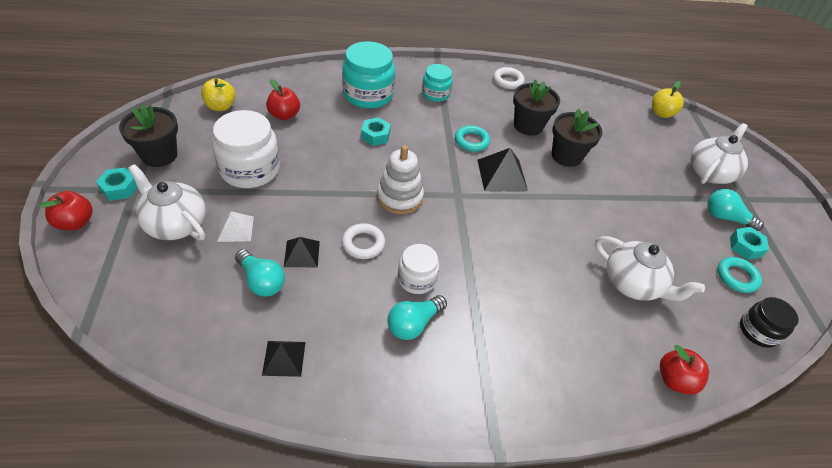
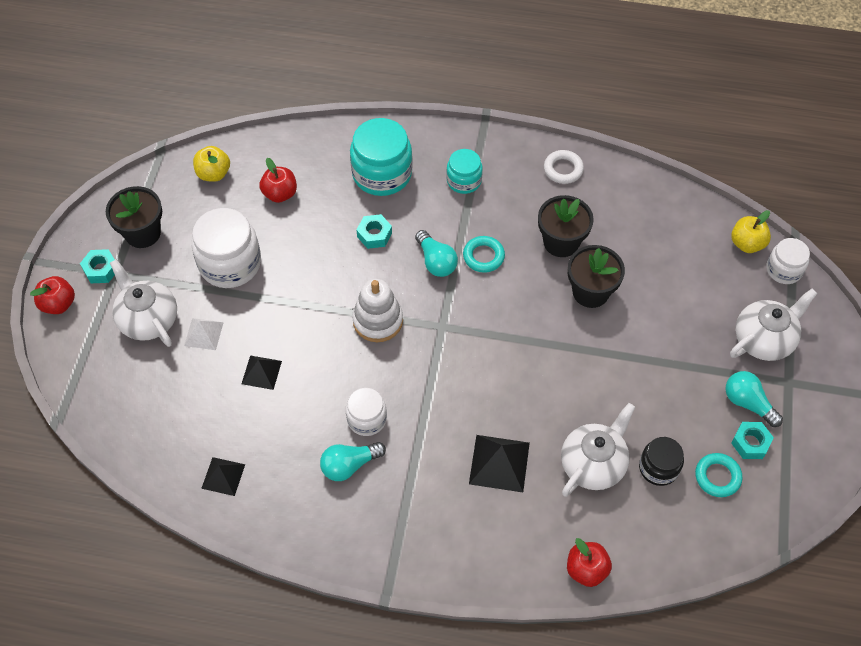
camera: 20 degrees right, 10 degrees up
turquoise light bulb [235,249,285,297] -> turquoise light bulb moved to [415,230,458,277]
white ring [342,223,385,259] -> none
black pyramid [478,148,528,191] -> black pyramid moved to [469,435,530,492]
white teapot [595,236,705,301] -> white teapot turned 105 degrees counterclockwise [561,403,635,497]
black jar [740,297,799,348] -> black jar moved to [639,437,684,486]
none -> white jar [766,238,810,284]

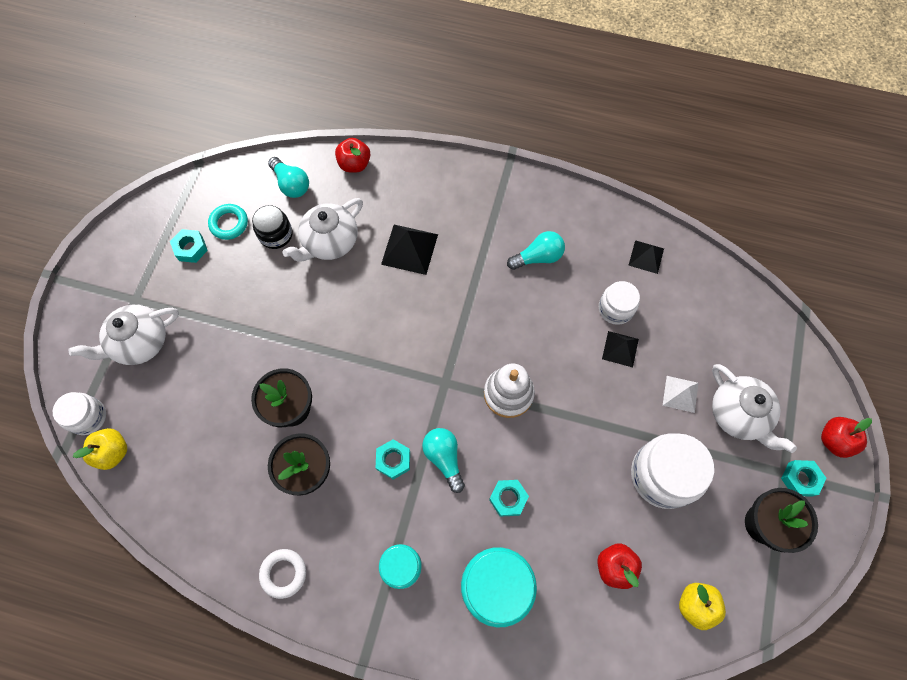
camera: 175 degrees left, 10 degrees up
white jar [346,388,387,436] -> white jar moved to [599,281,640,325]
turquoise ring [463,236,505,273] -> turquoise nut [376,439,410,480]
turquoise light bulb [725,371,783,427] -> turquoise light bulb moved to [268,157,309,198]

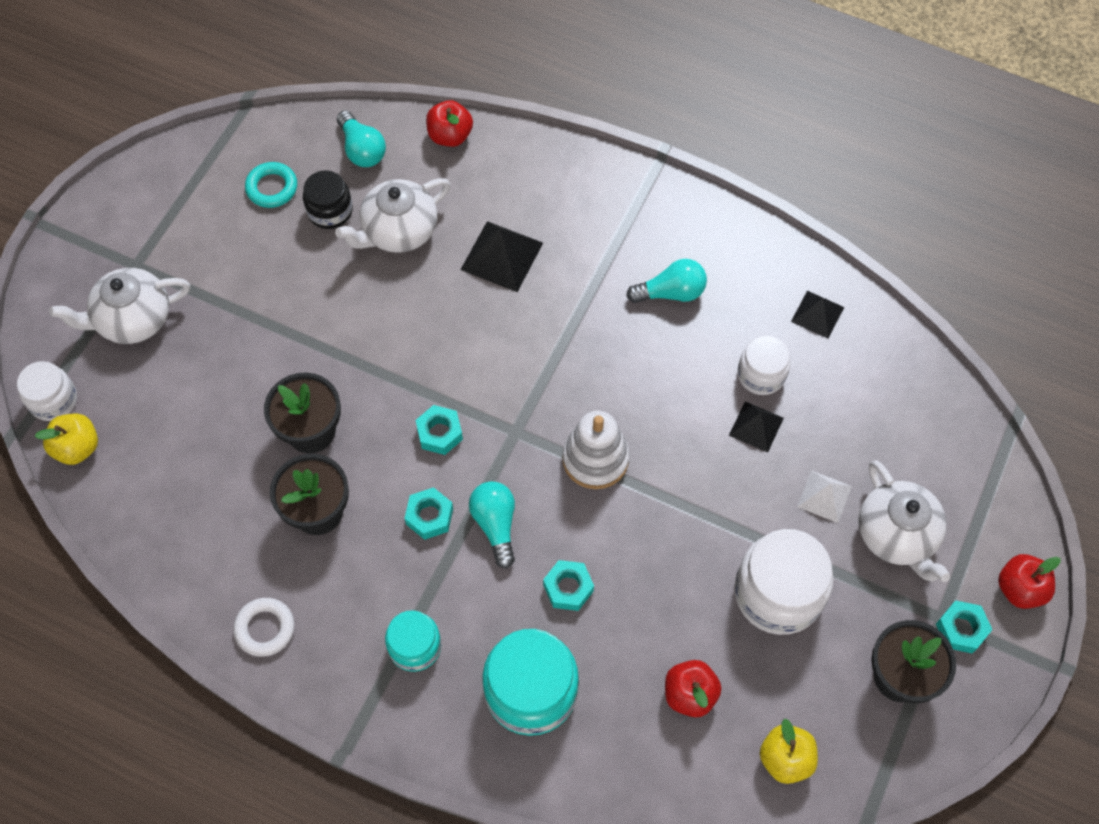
camera: 10 degrees right, 5 degrees down
turquoise nut [170,229,208,263] -> turquoise nut moved to [416,405,463,455]

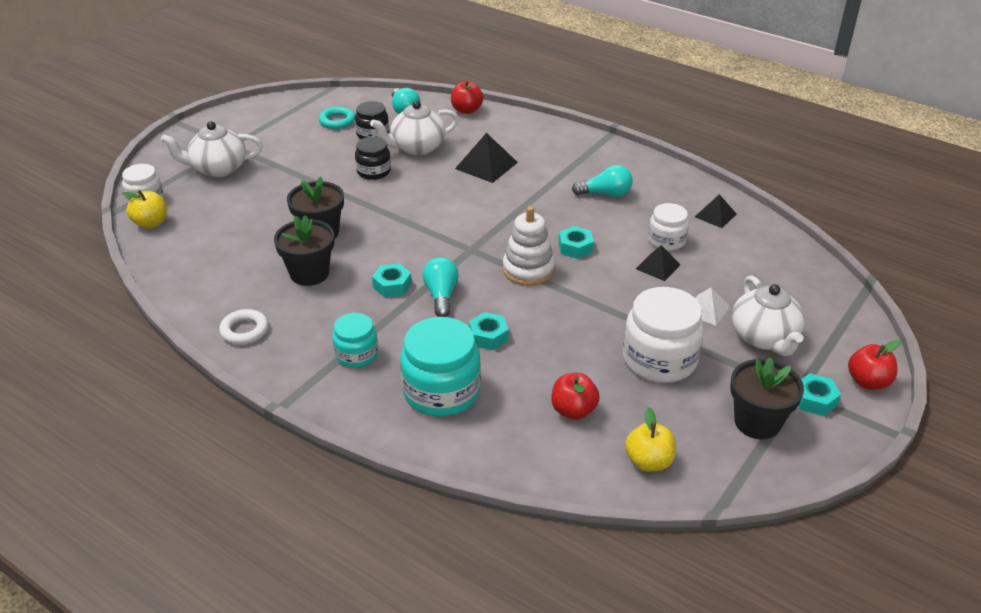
camera: 10 degrees right, 25 degrees down
turquoise nut [416,405,463,455] -> turquoise nut moved to [559,226,594,259]
none -> black jar [355,137,391,180]

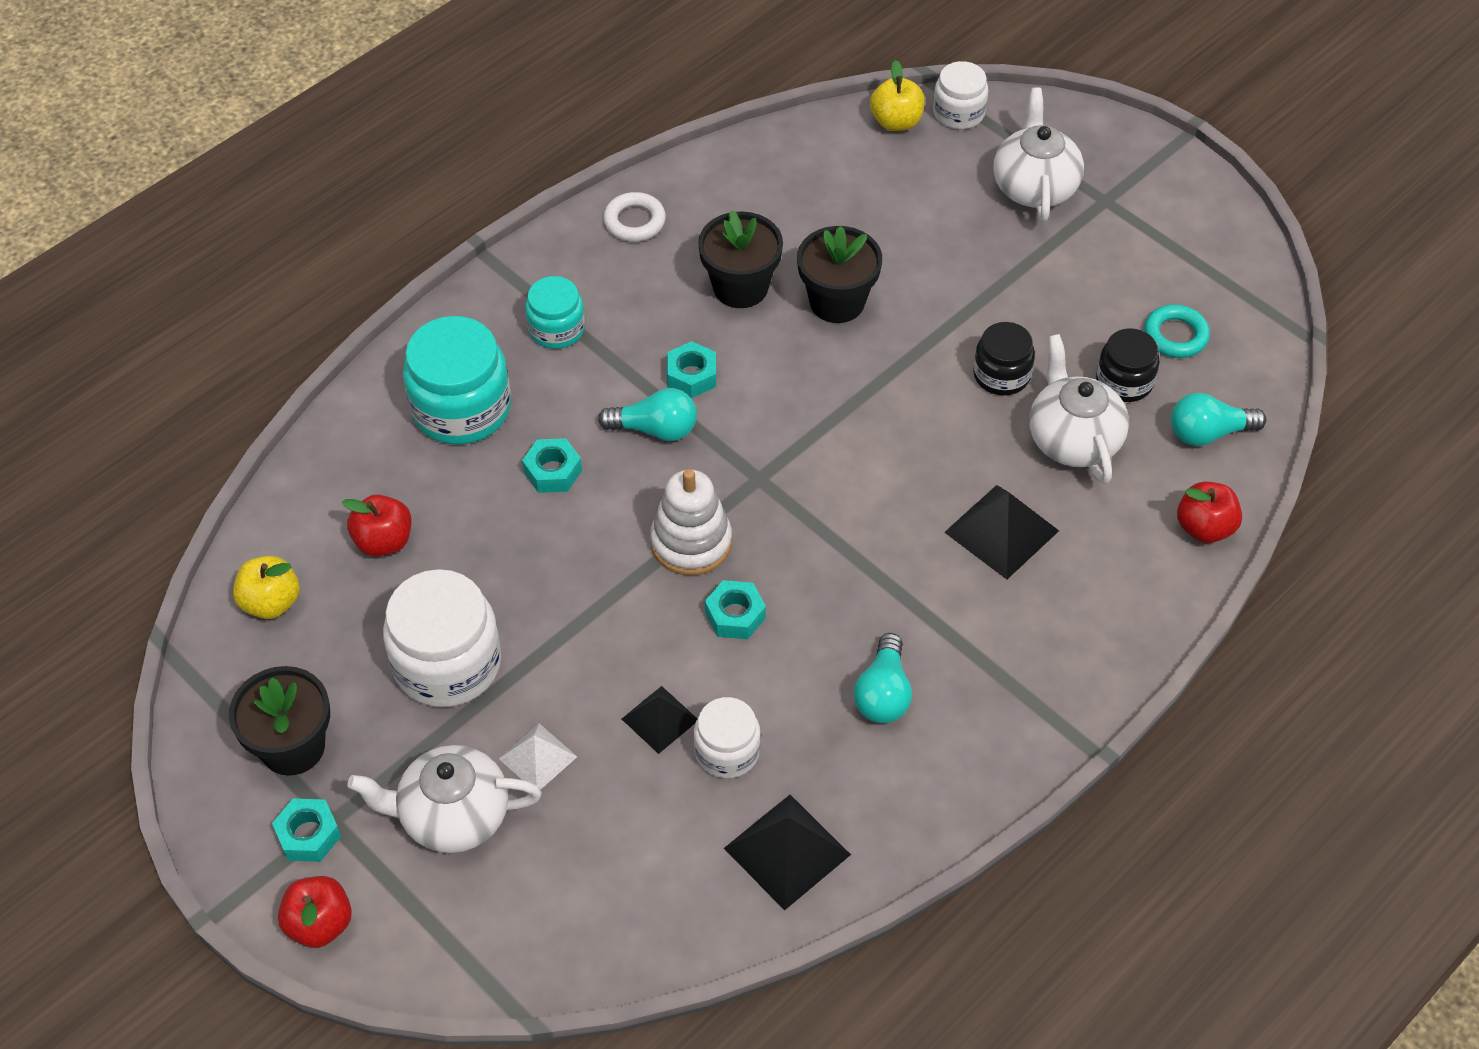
camera: 100 degrees right, 15 degrees up
black pyramid [695,194,736,228] -> black pyramid [724,795,851,911], size x1.57

